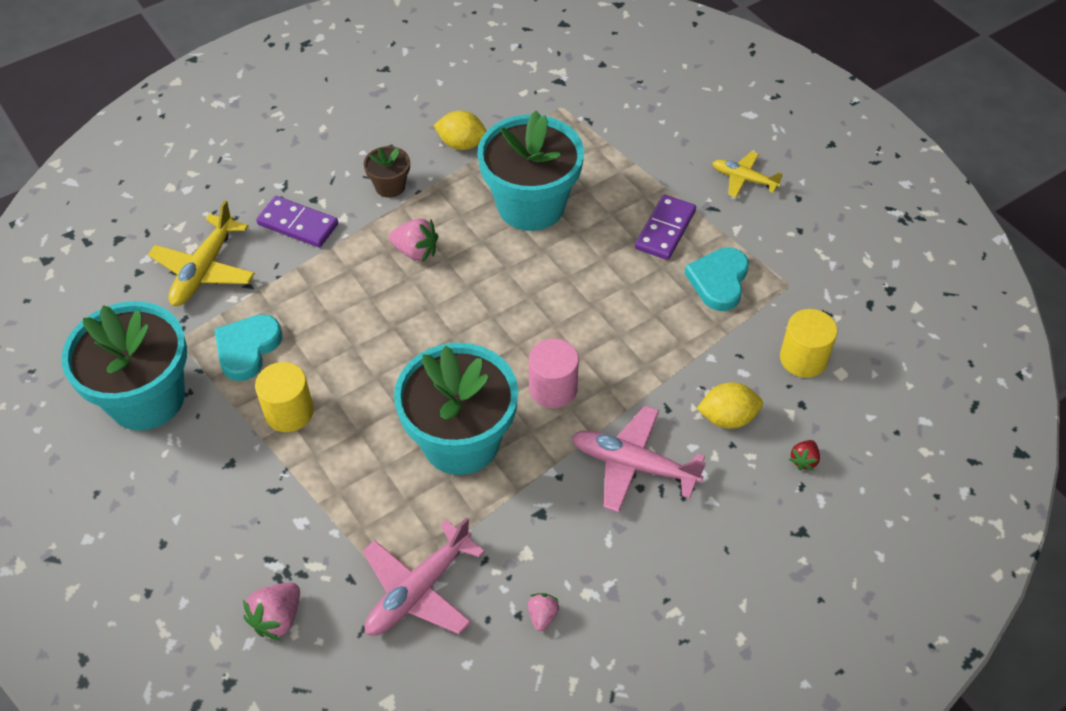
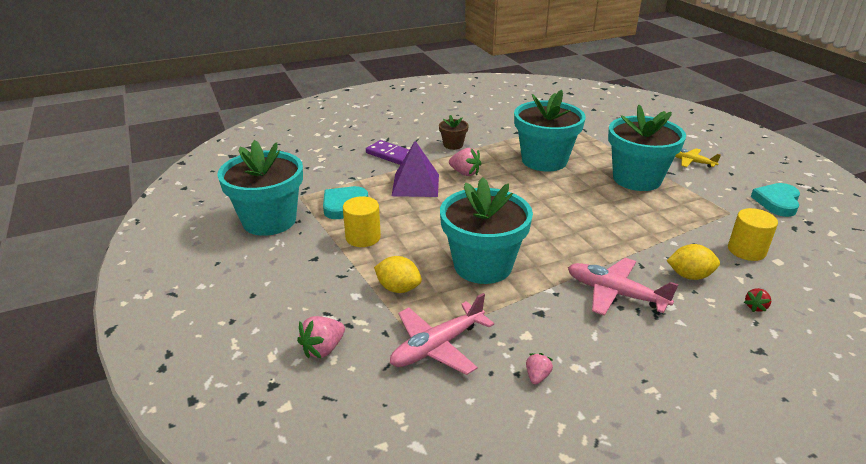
camera: 10 degrees right, 20 degrees down
yellow plane [148,200,255,306] -> none
yellow lemon [434,111,487,150] -> yellow lemon moved to [374,256,422,293]
pink cylinder [529,339,579,408] -> none
purple domino [635,195,696,260] -> turquoise flower pot [608,105,686,191]
turquoise heart [685,247,749,311] -> turquoise heart moved to [751,183,800,217]
none -> purple pyramid [392,141,439,197]

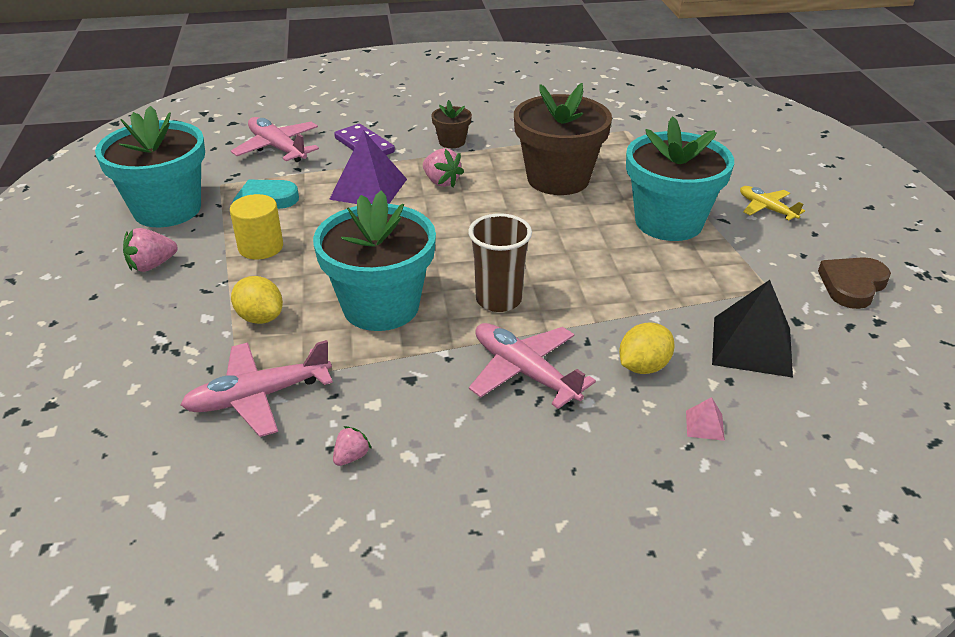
camera: 15 degrees right, 5 degrees up
pink strawberry [297,316,345,359] -> pink strawberry moved to [123,228,178,272]
turquoise flower pot [514,90,586,172] -> brown flower pot [514,83,612,195]
yellow lemon [667,244,720,280] -> yellow lemon turned 60 degrees counterclockwise [619,322,675,374]
yellow cylinder [728,208,778,261] -> black pyramid [712,280,793,378]
red strawberry [744,288,771,312] -> pink pyramid [686,397,725,441]
turquoise heart [751,183,800,217] -> brown heart [818,257,891,309]
none -> pink plane [231,117,319,162]
none -> brown cup [468,213,532,312]

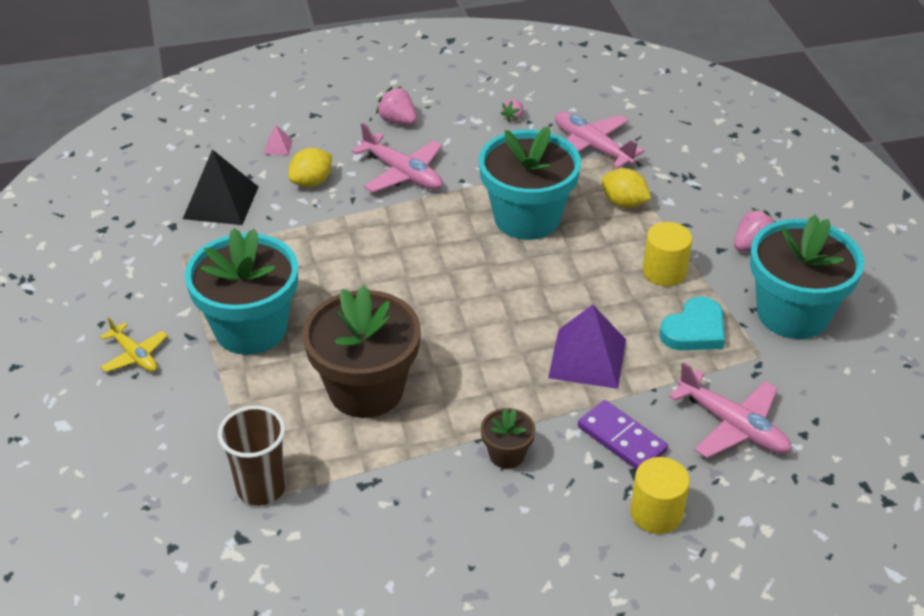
camera: 175 degrees right, 5 degrees up
pink plane [181,340,333,437] -> pink plane turned 105 degrees counterclockwise [555,112,645,168]
pink strawberry [423,148,464,187] -> pink strawberry moved to [376,87,417,125]
brown cup [468,213,532,312] -> brown cup moved to [218,405,286,506]
brown heart [818,257,891,309] -> none
none -> yellow cylinder [630,457,690,534]

